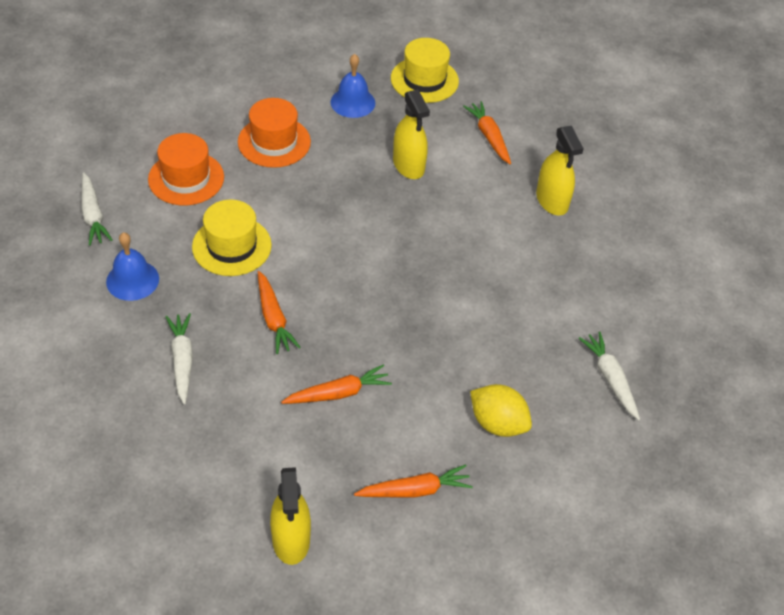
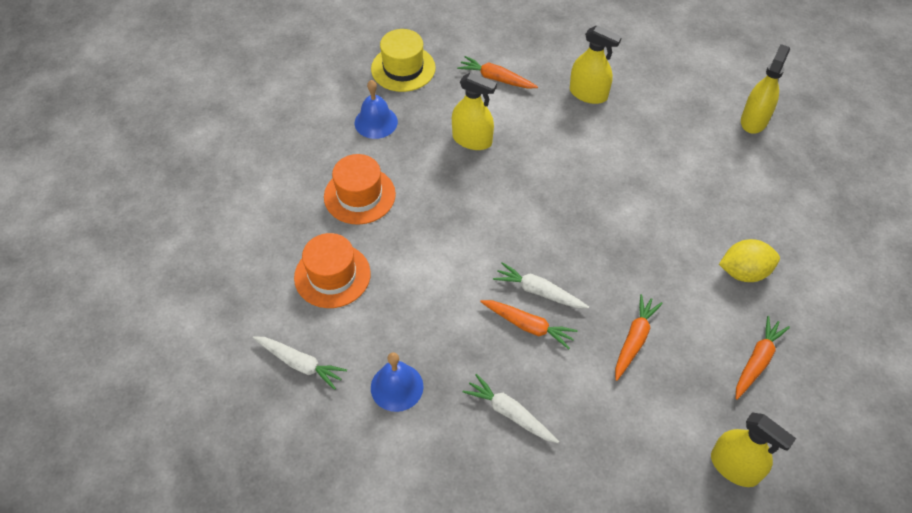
camera: 40 degrees left, 5 degrees up
yellow hat [192,200,272,276] -> none
white carrot [578,331,640,420] -> white carrot moved to [493,262,589,308]
none -> yellow spray bottle [741,44,790,134]

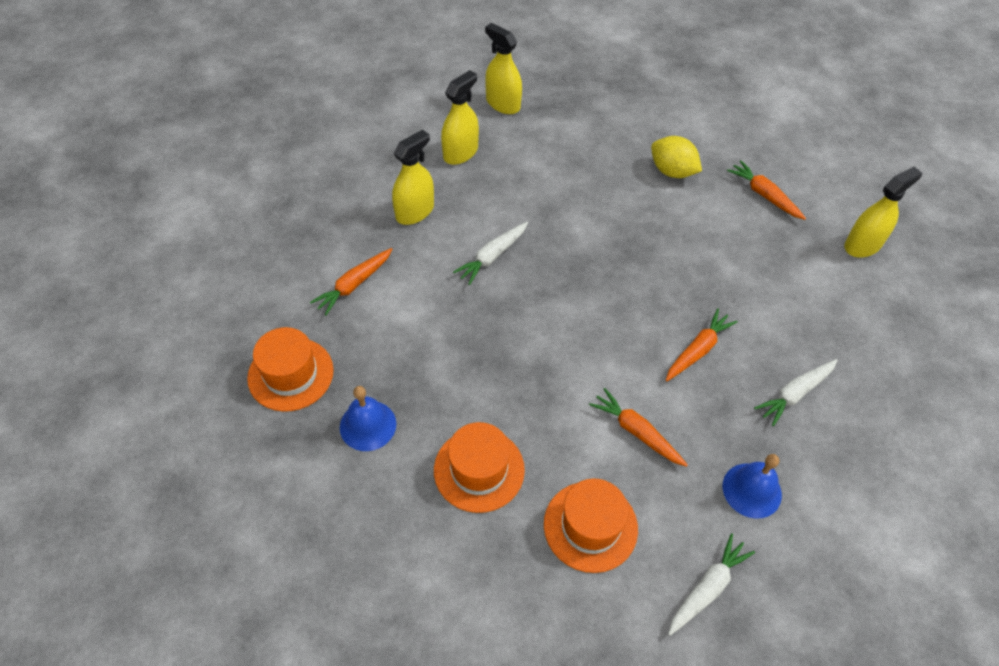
camera: 75 degrees left, 0 degrees up
yellow hat [371,29,436,92] -> orange hat [247,327,334,412]
yellow spray bottle [452,72,497,150] -> yellow spray bottle moved to [441,70,479,165]
white carrot [493,262,589,308] -> white carrot moved to [453,222,528,285]
orange carrot [615,294,663,381] -> orange carrot moved to [589,388,688,467]
yellow lemon [719,239,780,282] -> yellow lemon turned 60 degrees counterclockwise [651,136,702,178]

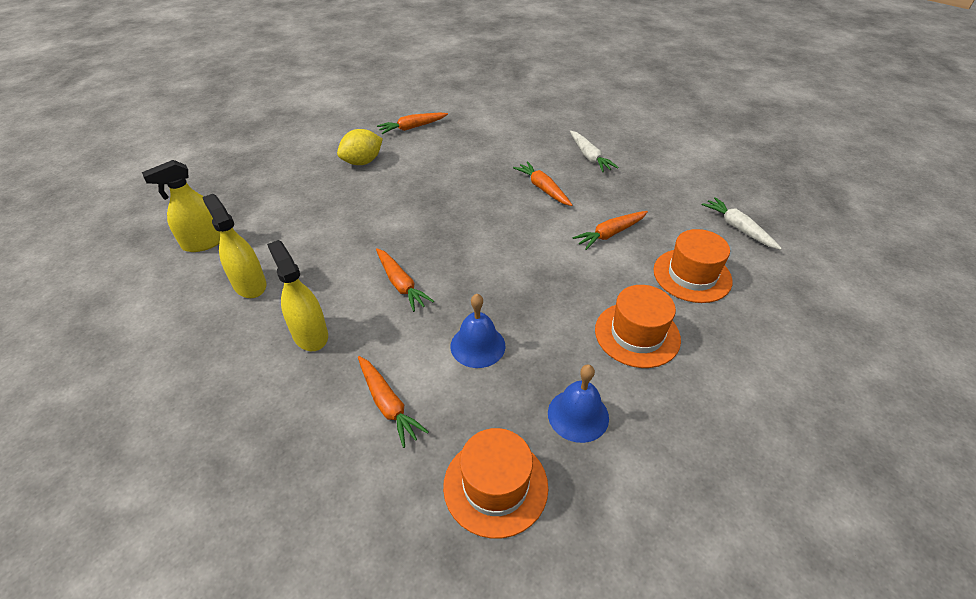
camera: 75 degrees left, 10 degrees down
white carrot [453,222,528,285] -> orange carrot [376,248,434,312]
blue bell [723,454,782,519] -> blue bell moved to [451,294,506,368]
yellow spray bottle [844,167,922,258] -> none

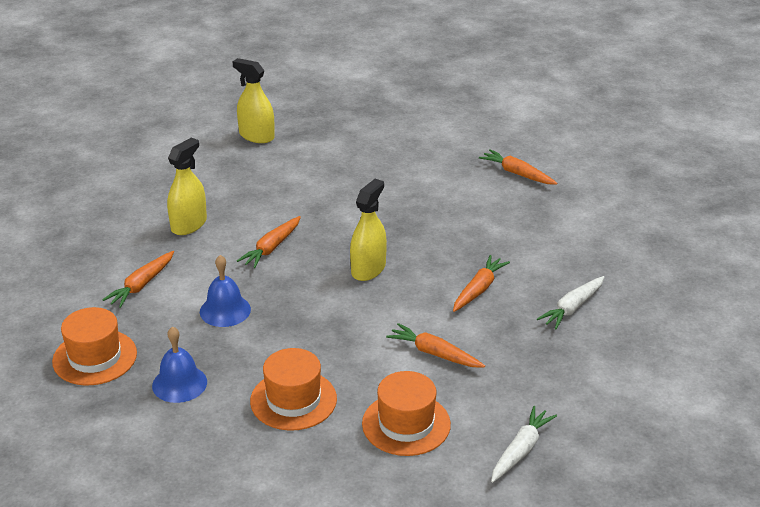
camera: 65 degrees right, 10 degrees down
yellow spray bottle [202,194,266,298] -> yellow spray bottle moved to [350,179,387,281]
yellow lemon [337,129,383,165] -> none

